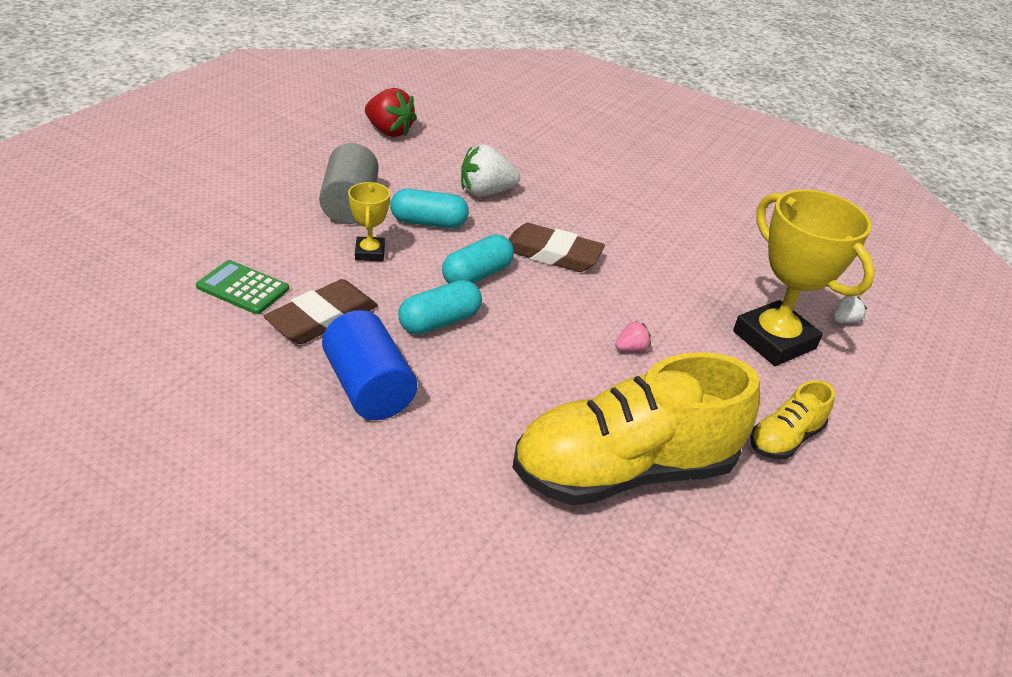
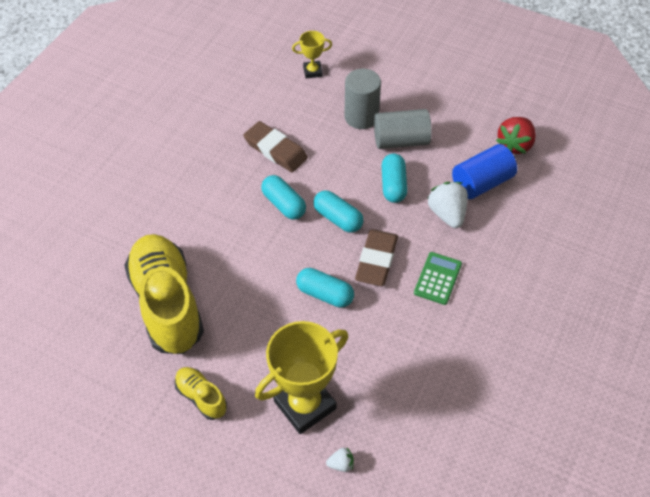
camera: 90 degrees right, 15 degrees up
green calculator [196,260,289,314] -> green calculator moved to [414,252,462,305]
blue cylinder [322,310,417,420] -> blue cylinder moved to [452,144,517,199]
yellow trophy [348,182,390,261] -> yellow trophy moved to [292,31,332,78]
pink strawberry [615,320,651,351] -> none
white strawberry [833,296,867,323] -> white strawberry turned 60 degrees counterclockwise [326,448,354,472]
none -> turquoise capsule [296,268,354,308]
none -> grey cylinder [344,69,381,129]

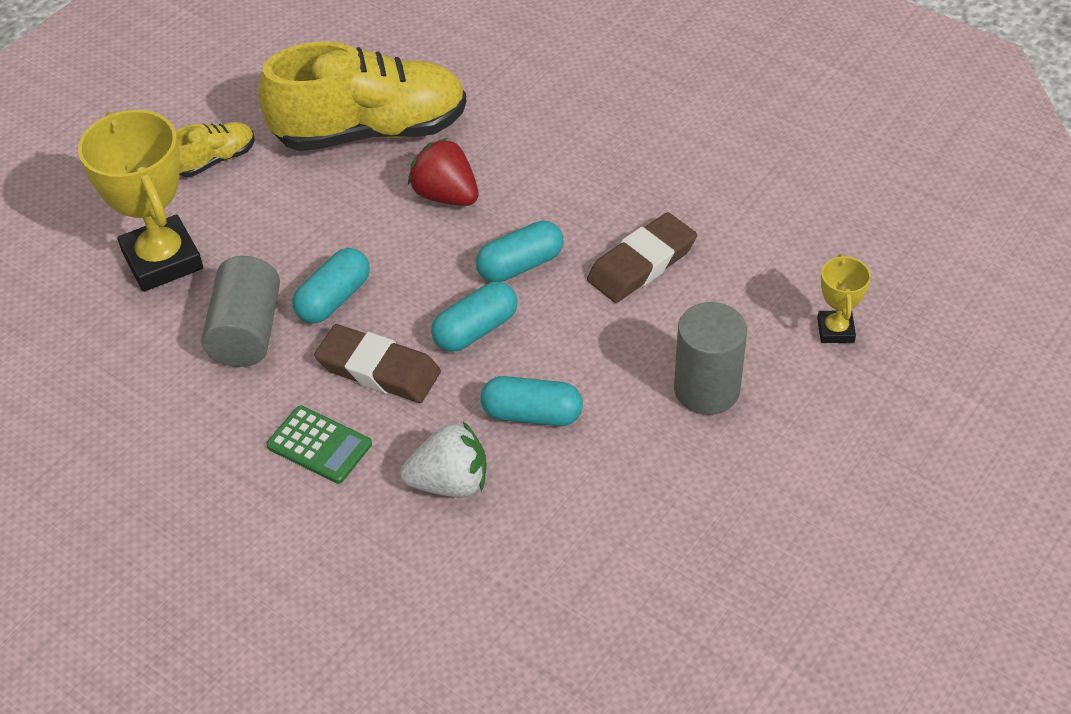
camera: 100 degrees right, 5 degrees down
white strawberry [326,448,354,472] -> none
grey cylinder [374,109,432,149] -> grey cylinder moved to [201,256,280,367]
blue cylinder [452,144,517,199] -> none
red strawberry [496,117,536,154] -> red strawberry moved to [408,137,479,206]

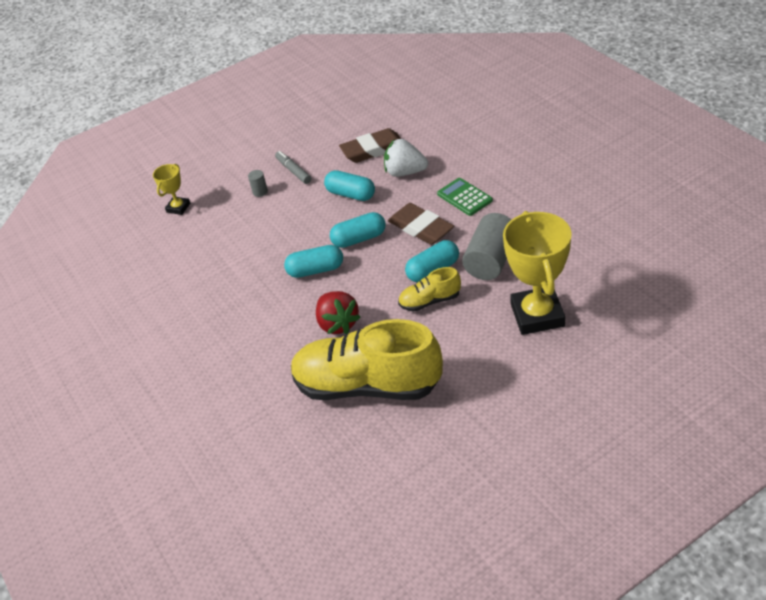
camera: 155 degrees left, 5 degrees down
yellow shoe [176,122,255,177] -> yellow shoe moved to [398,267,461,312]
brown eraser [587,212,697,303] -> brown eraser moved to [339,128,401,163]
grey cylinder [674,302,747,415] -> grey cylinder [248,170,268,197], size x0.44
none -> grey marker [275,151,311,184]

